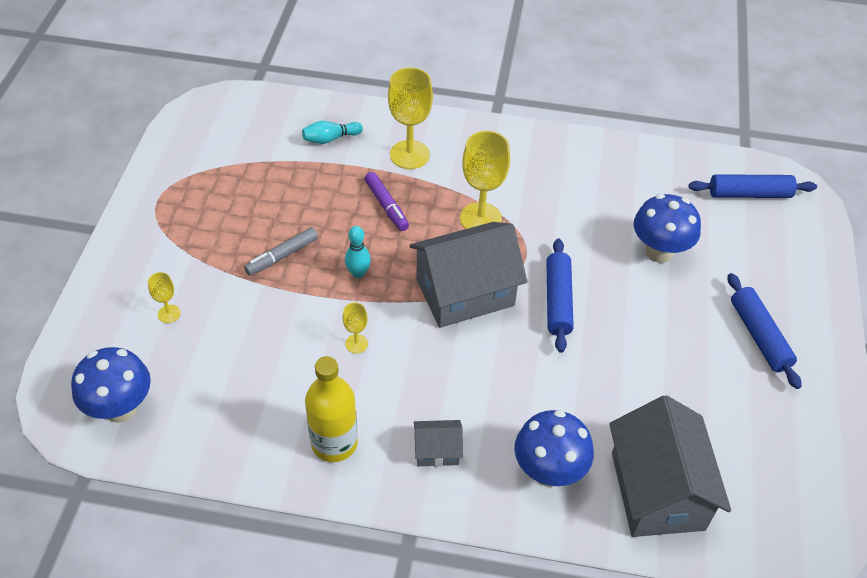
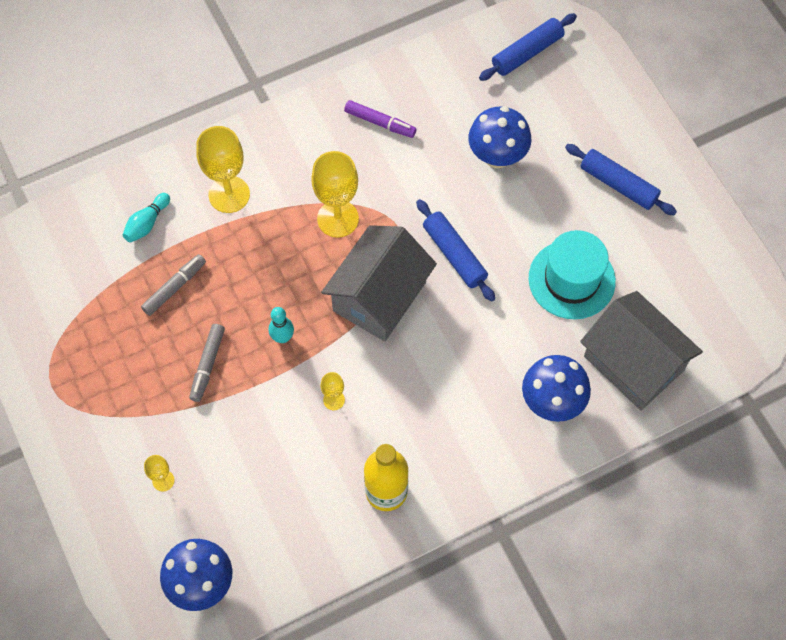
camera: 35 degrees left, 15 degrees up
purple marker [364,172,409,231] -> purple marker moved to [344,100,417,138]
grey house [414,420,463,467] -> none
none -> grey marker [141,254,206,316]
none -> turquoise hat [528,230,616,319]

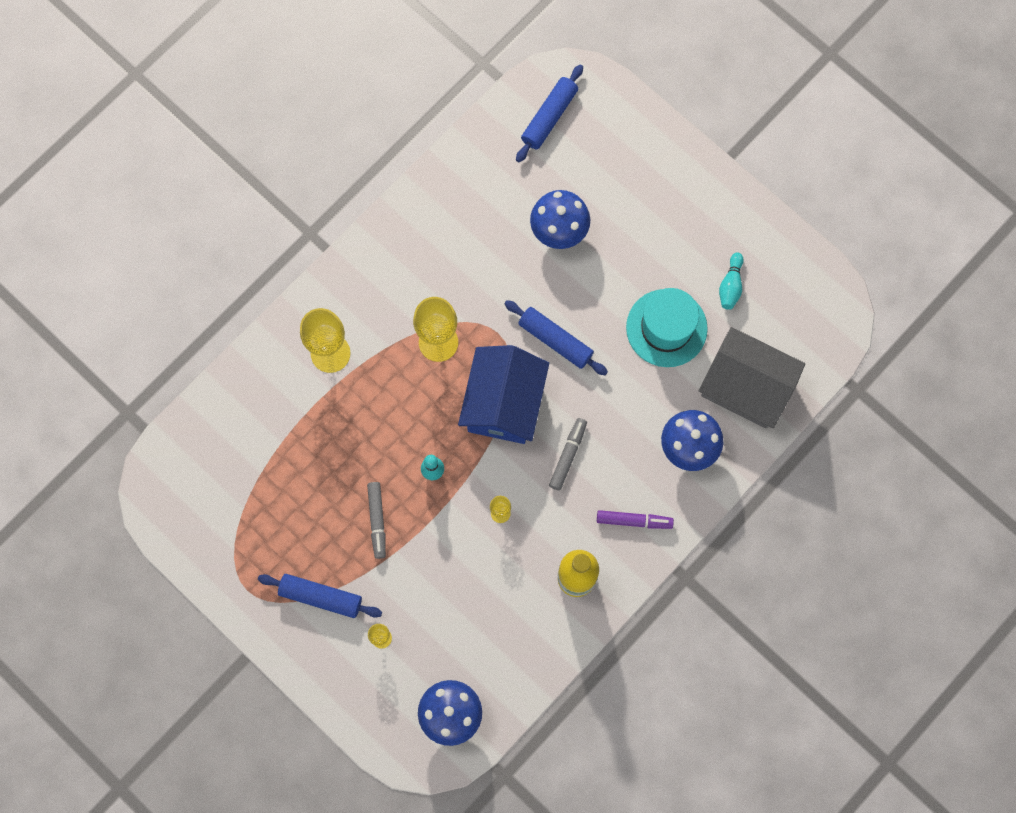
camera: 20 degrees left, 10 degrees up
turquoise bowling pin [123,193,170,243] -> turquoise bowling pin moved to [719,252,744,310]
grey marker [141,254,206,316] -> grey marker moved to [549,418,587,490]
grey house [321,225,437,341] -> blue house [458,345,549,444]
purple marker [344,100,417,138] -> purple marker moved to [597,510,674,529]
blue rolling pin [565,144,677,215] -> blue rolling pin moved to [258,574,382,618]

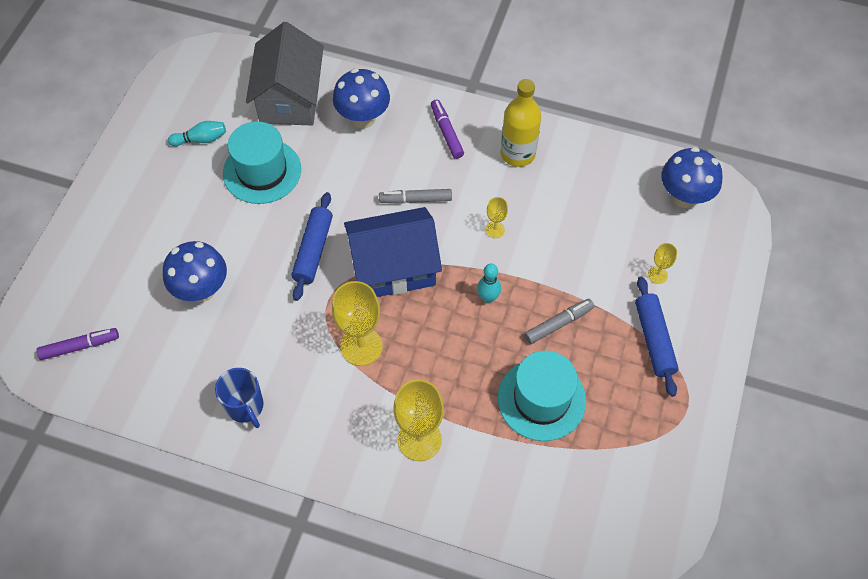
camera: 115 degrees left, 15 degrees down
blue rolling pin [516,65,583,162] -> purple marker [37,328,119,360]
none -> blue mug [215,368,264,428]
none -> turquoise hat [498,351,586,441]

